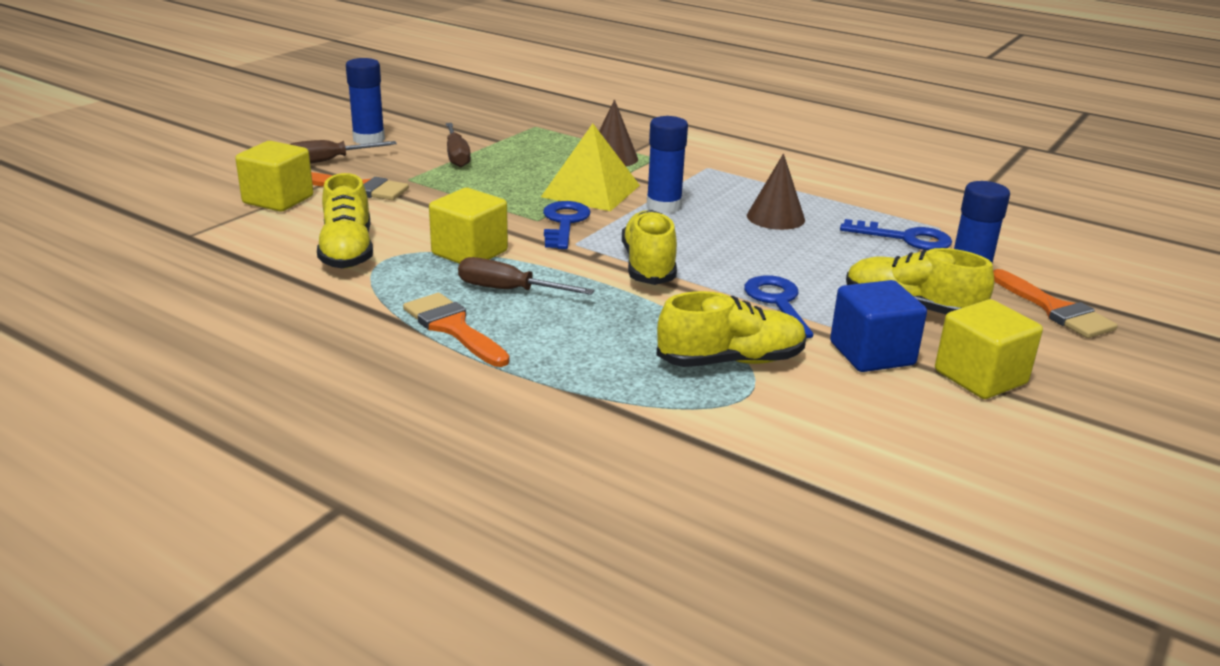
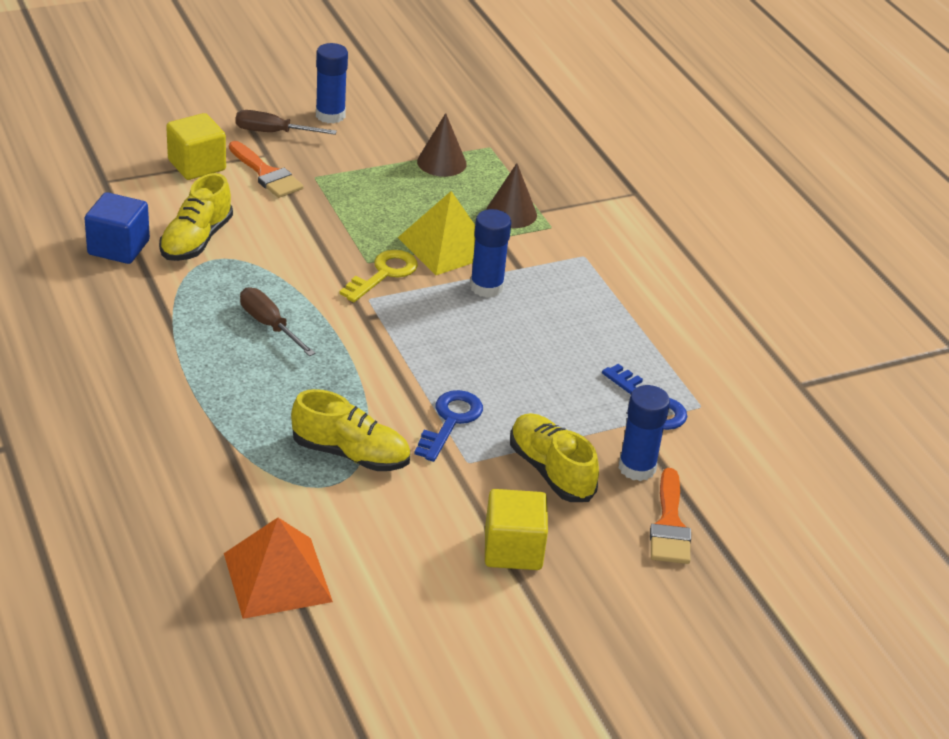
camera: 30 degrees right, 10 degrees up
orange brush [403,293,510,367] -> none
yellow cube [429,188,508,264] -> none
brown screwdriver [446,123,471,167] -> none
blue key [543,201,590,249] -> yellow key [339,250,418,302]
yellow shoe [622,210,677,285] -> none
brown cone [747,153,805,230] -> brown cone moved to [417,113,467,177]
blue cube [830,280,927,372] -> blue cube moved to [84,192,150,264]
none -> orange pyramid [224,518,333,619]

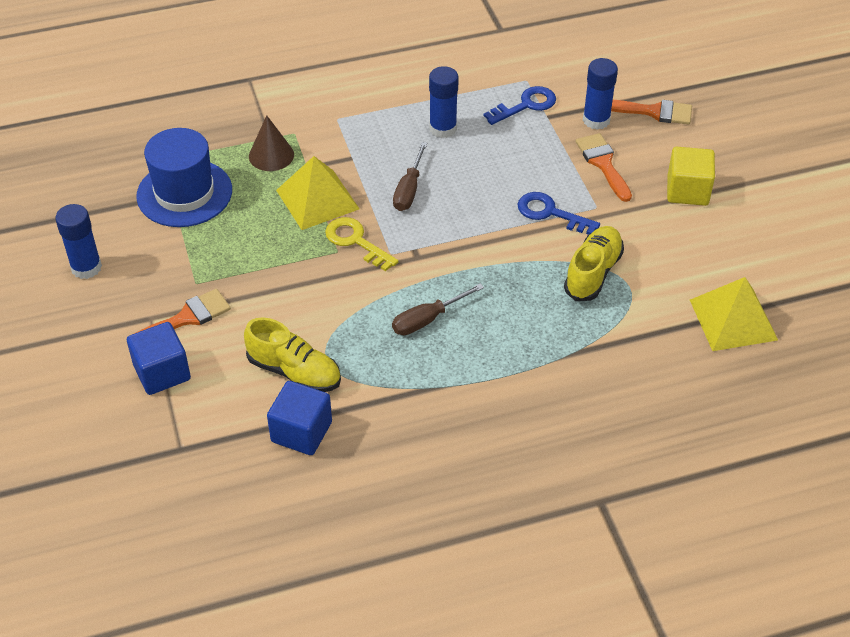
camera: 80 degrees left, 10 degrees up
yellow cube [166,113,226,180] -> blue cube [127,322,191,395]
orange pyramid [224,518,333,619] -> yellow pyramid [690,277,778,351]
brown screwdriver [235,110,337,135] -> brown screwdriver moved to [393,142,427,211]
brown cone [417,113,467,177] -> blue hat [136,128,232,227]
blue glue stick [470,209,511,298] -> blue glue stick moved to [429,66,459,138]
yellow shoe [510,413,599,502] -> orange brush [576,133,632,202]

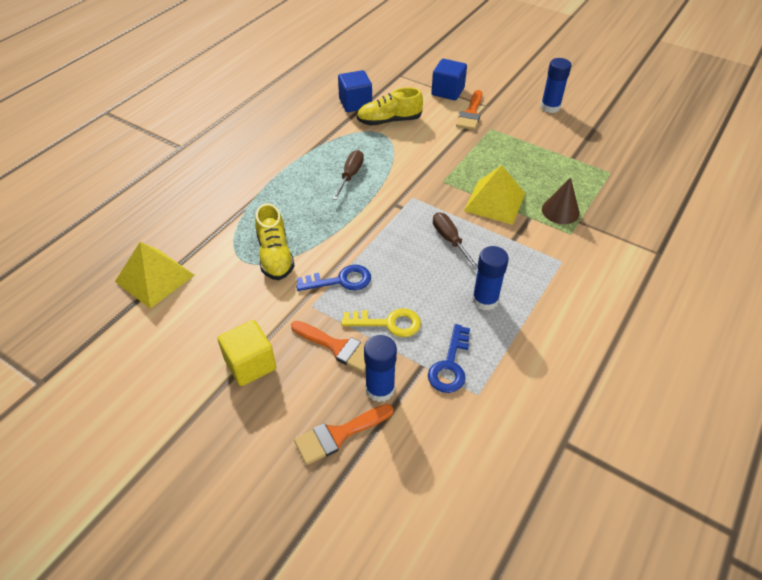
camera: 140 degrees right, 0 degrees up
blue hat [136,128,232,227] -> none
yellow key [325,217,399,271] -> yellow key moved to [341,309,421,337]

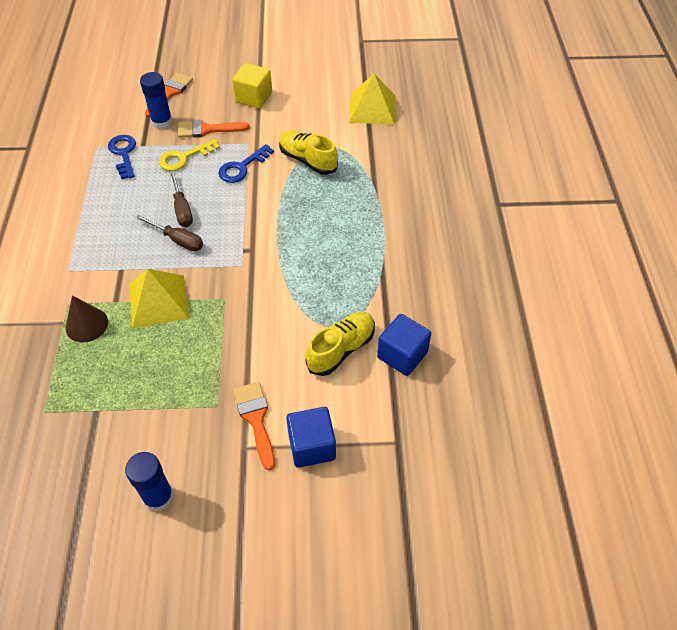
camera: 145 degrees right, 5 degrees up
brown screwdriver [332,150,364,200] -> brown screwdriver moved to [170,171,193,227]
blue glue stick [472,246,509,311] -> none

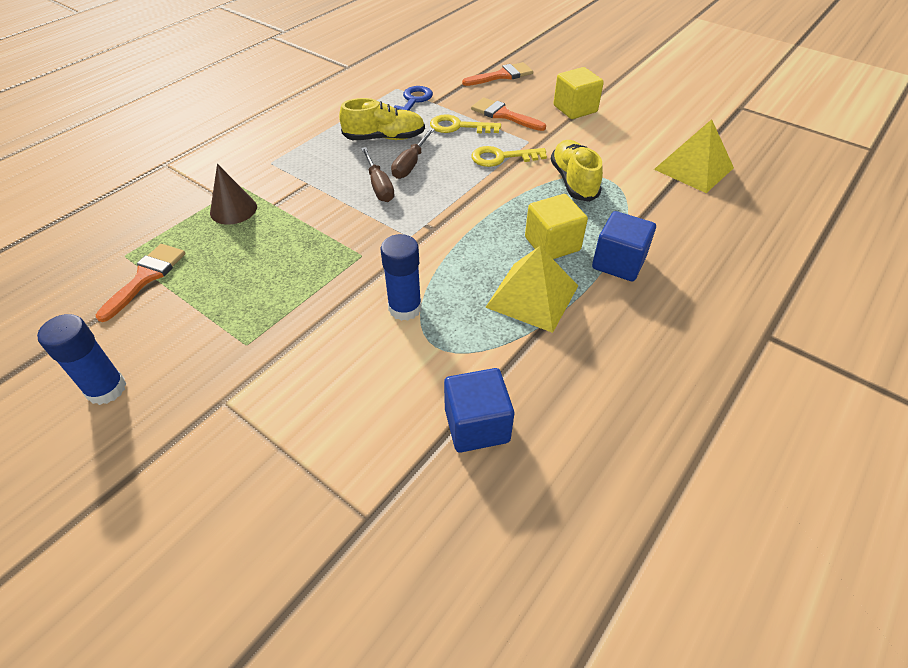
camera: 40 degrees right, 5 degrees down
yellow pyramid [129,269,189,329] -> yellow pyramid moved to [485,246,578,333]
blue glue stick [140,72,173,129] -> blue glue stick moved to [381,234,422,321]
blue key [218,144,274,183] -> yellow key [472,146,547,167]
orange brush [234,382,275,470] -> orange brush moved to [96,244,186,322]
blue cube [286,407,336,468] -> blue cube moved to [592,211,656,281]
yellow shoe [306,312,375,376] -> yellow shoe moved to [339,98,425,140]
none -> yellow cube [525,194,588,259]

